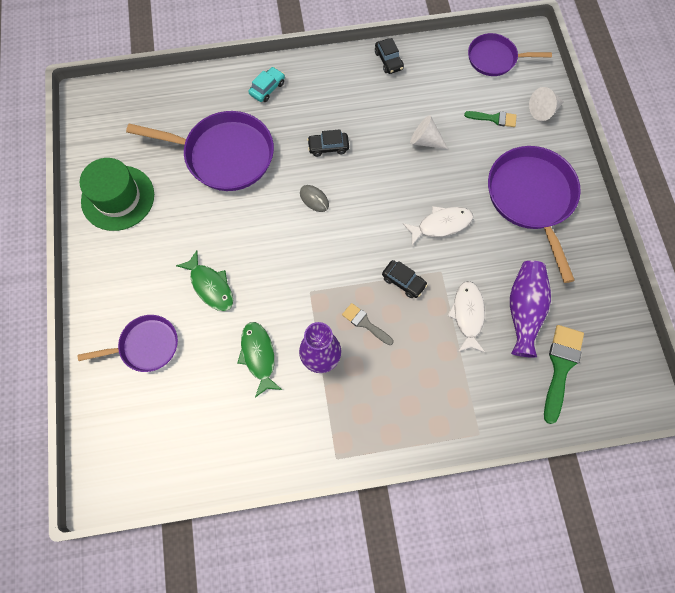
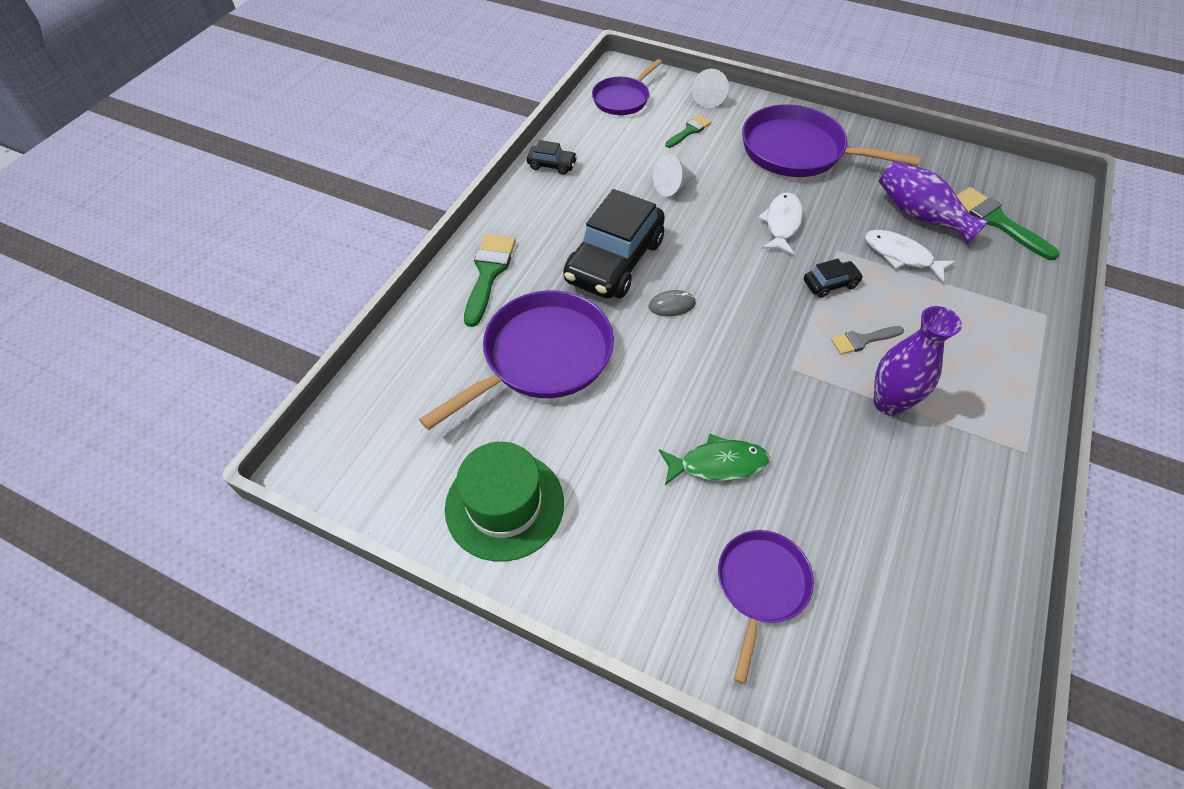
camera: 55 degrees left, 15 degrees down
green fish [237,322,282,397] -> none
turquoise car [248,67,285,102] -> green brush [464,234,516,327]
black car [307,129,349,157] -> black car [563,189,665,299], size x2.30

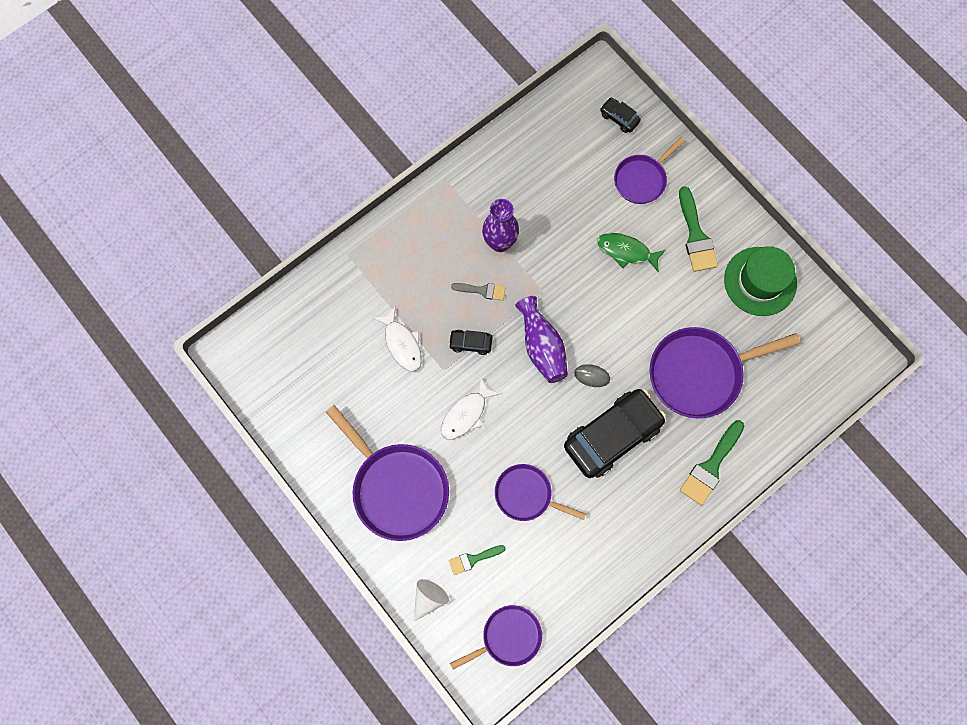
camera: 155 degrees left, 20 degrees up
black car [527,140,577,175] -> black car moved to [600,97,641,133]
white cone [653,154,697,197] -> purple pan [495,464,586,521]
purple vase [879,161,989,244] -> purple vase moved to [516,296,568,383]
green brush [957,187,1060,260] -> green brush moved to [679,186,718,272]

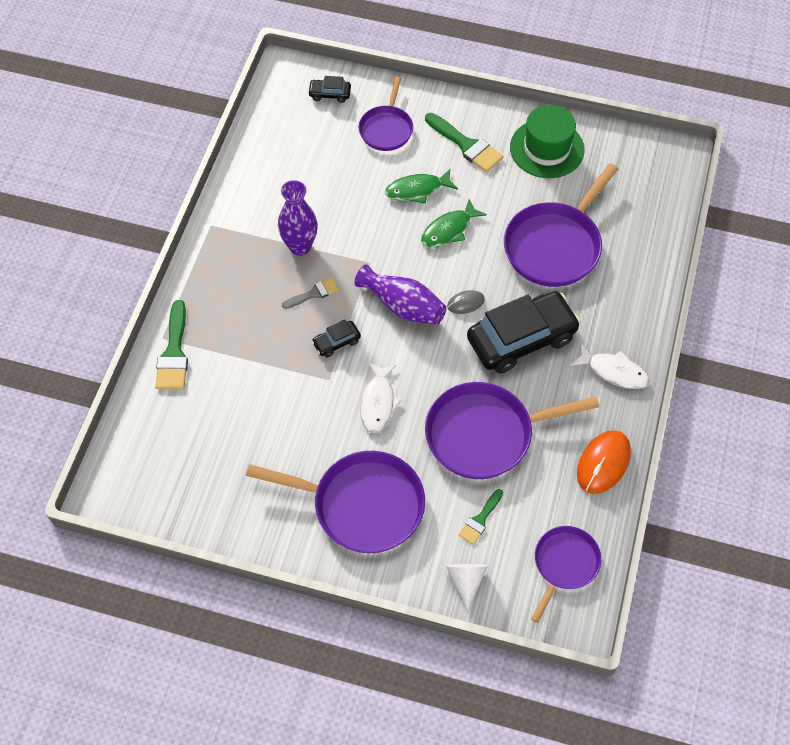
camera: 35 degrees left, 15 degrees down
white fish [373,306,422,372] -> white fish moved to [570,343,650,389]
purple pan [495,464,586,521] -> purple pan [425,382,599,479], size x1.69
black car [564,389,666,478] -> black car turned 45 degrees clockwise [467,291,581,374]
green brush [680,420,744,506] -> green brush moved to [155,300,188,389]
none -> green fish [421,199,487,248]
none -> orange mouse [577,430,631,494]

